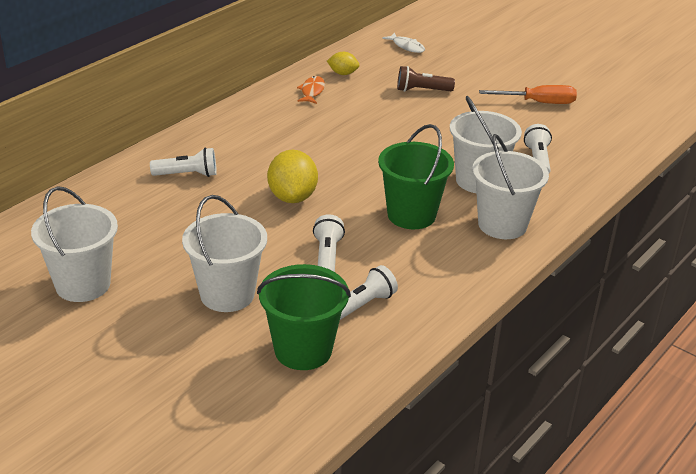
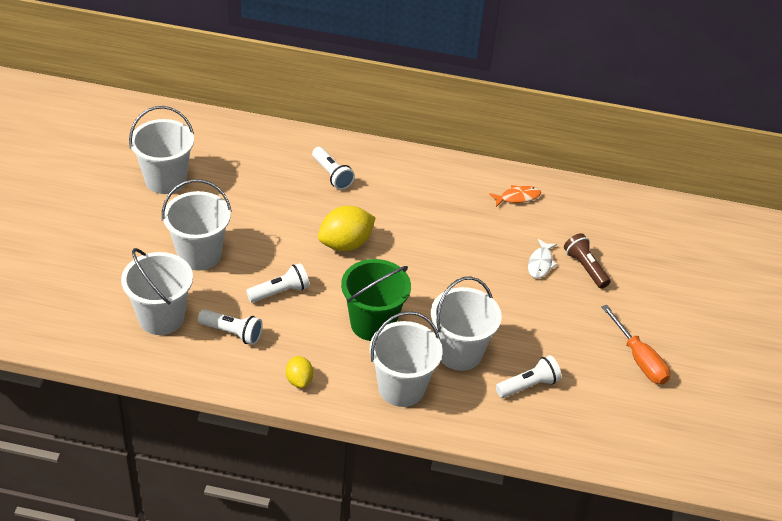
camera: 60 degrees right, 10 degrees up
green bucket [257,264,351,370] -> white bucket [121,248,193,335]
yellow lemon [327,52,360,75] -> yellow lemon moved to [286,356,313,388]
white fish [382,32,425,53] -> white fish moved to [528,239,557,278]

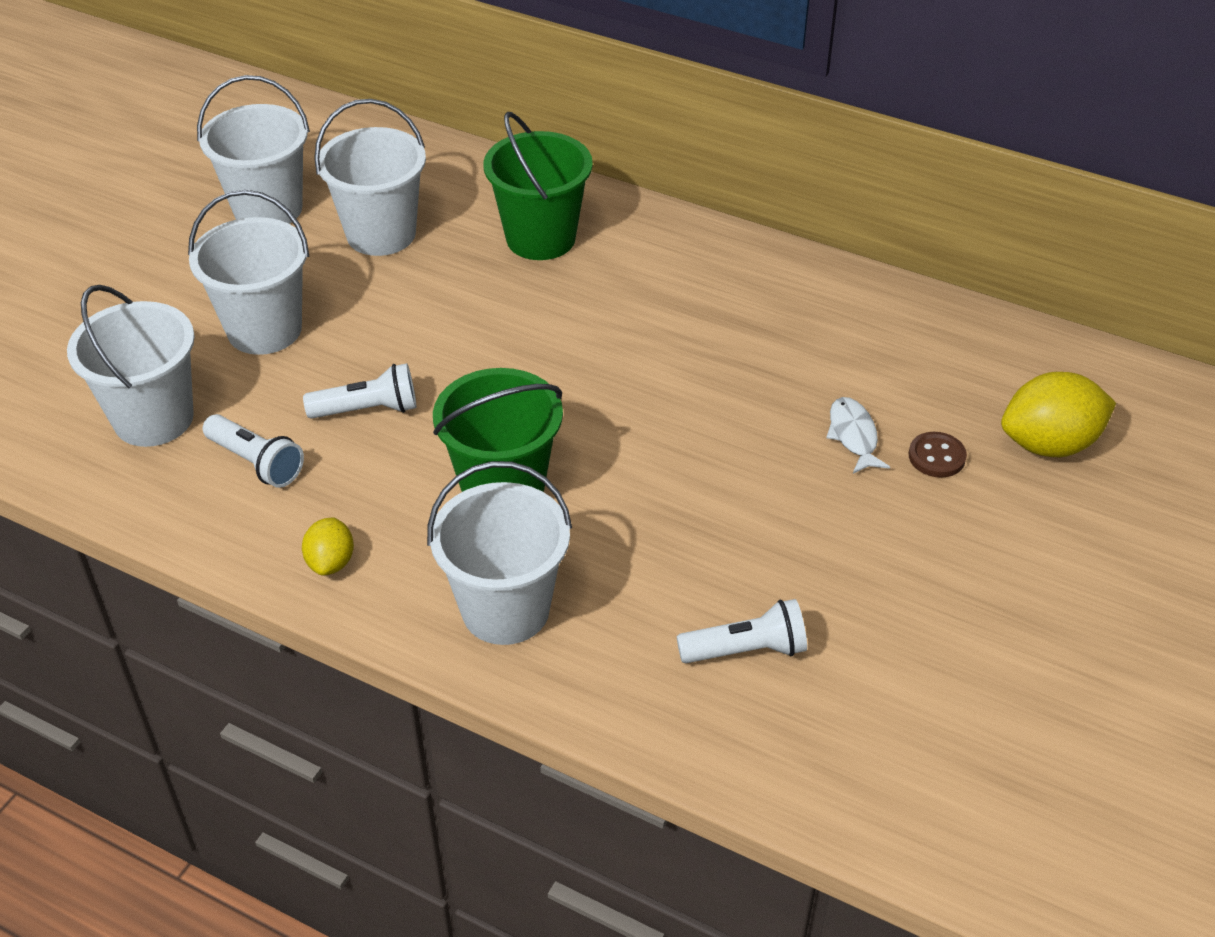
camera: 20 degrees right, 0 degrees up
white flashlight [312,147,355,190] -> green bucket [483,112,593,260]
yellow lemon [318,206,376,251] -> yellow lemon moved to [1001,372,1116,457]
white bucket [431,277,502,371] -> white bucket moved to [314,99,426,256]
orange fish [489,185,541,207] -> none
white fish [528,239,557,278] -> white fish turned 135 degrees clockwise [826,397,890,473]
brown flashlight [564,233,611,289] -> brown button [909,432,967,478]
orange screwdriver [602,305,670,385] -> none

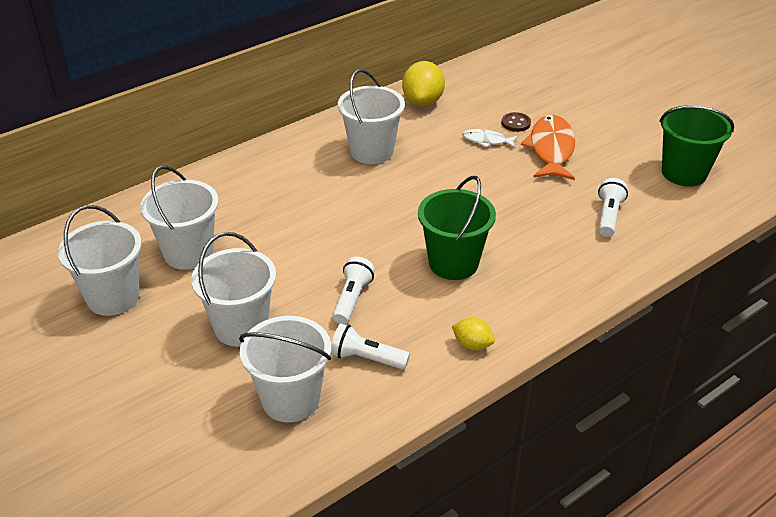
camera: 65 degrees left, 5 degrees down
white flashlight [203,414,304,488] -> white flashlight turned 135 degrees counterclockwise [331,323,410,370]
white bucket [427,461,572,645] -> white bucket moved to [338,69,405,164]
green bucket [483,112,593,260] -> green bucket moved to [659,106,734,186]
yellow lemon [1001,372,1116,457] -> yellow lemon moved to [402,61,445,106]
none -> orange fish [521,115,575,180]

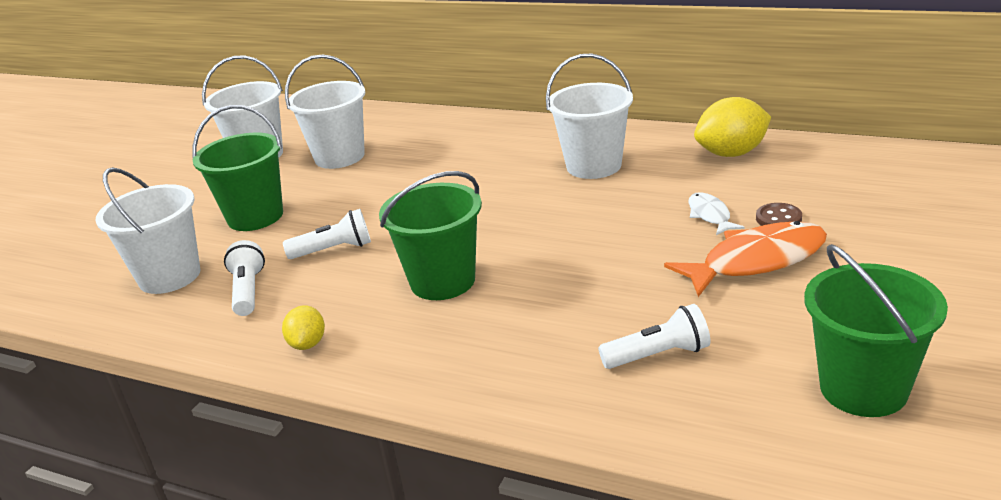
camera: 65 degrees right, 10 degrees down
white bucket [191,232,276,347] -> green bucket [192,105,283,231]

